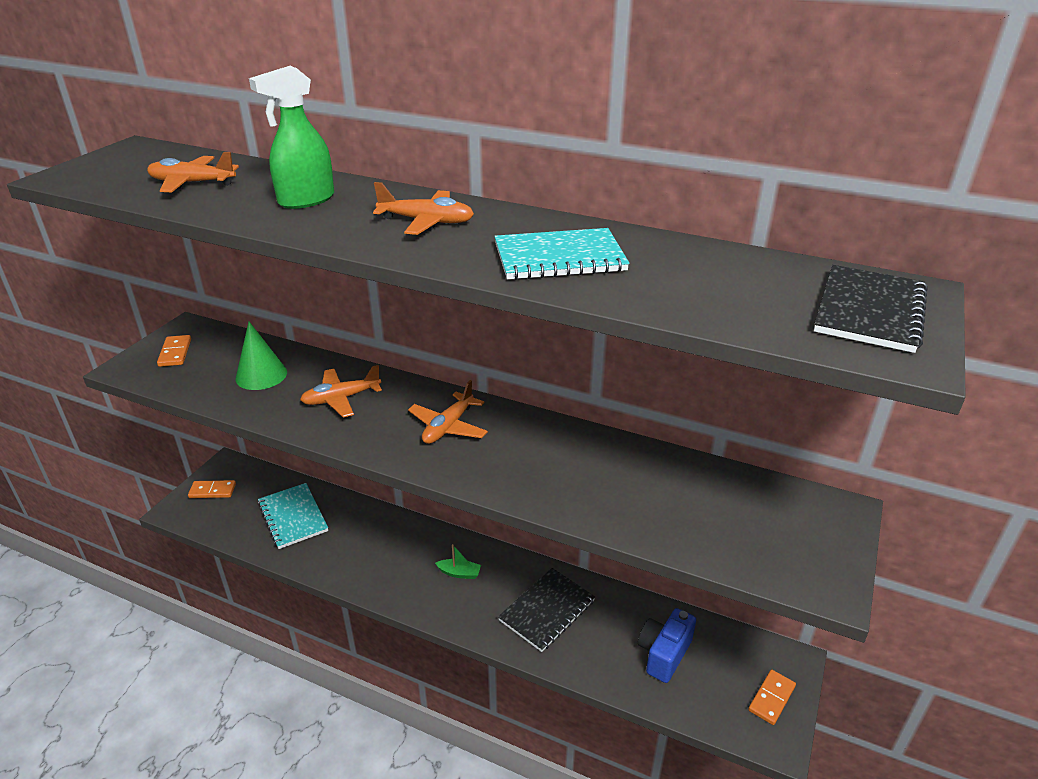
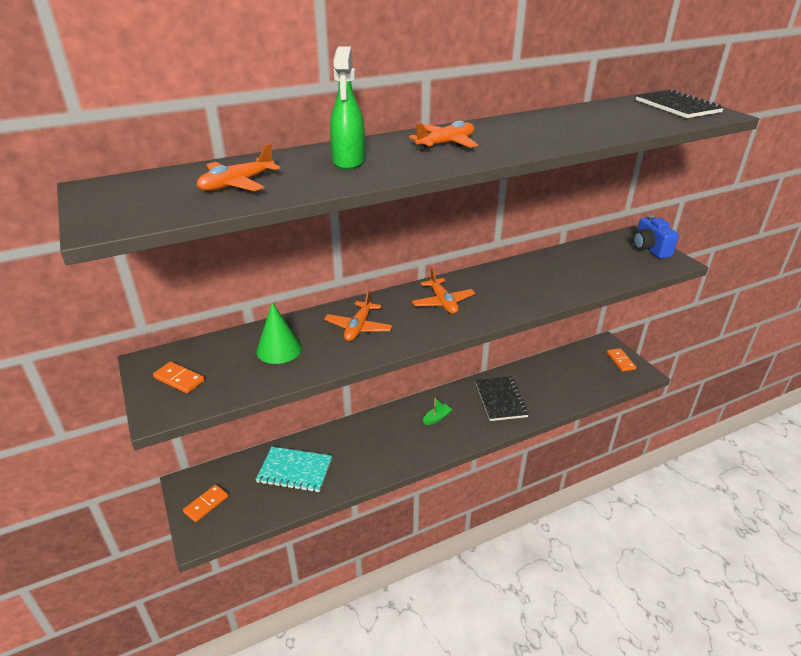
camera: 50 degrees left, 0 degrees up
turquoise notebook [494,228,630,280] -> none
blue camera [638,608,696,683] -> blue camera moved to [633,215,679,259]

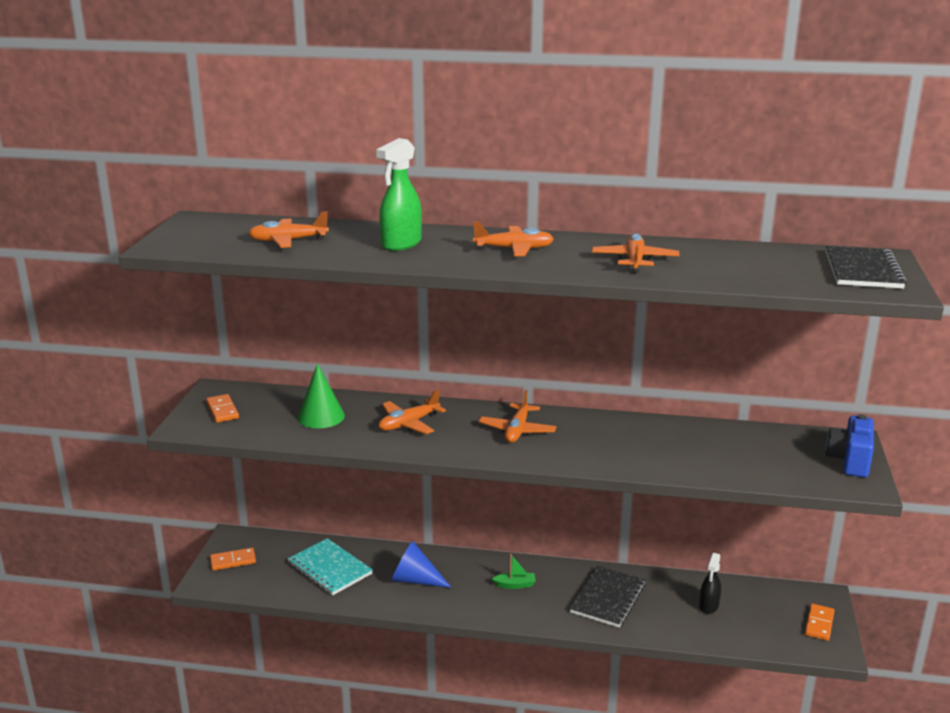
camera: 35 degrees right, 10 degrees down
none -> blue cone [391,541,452,588]
none -> orange plane [592,233,680,274]
none -> black spray bottle [699,553,721,614]

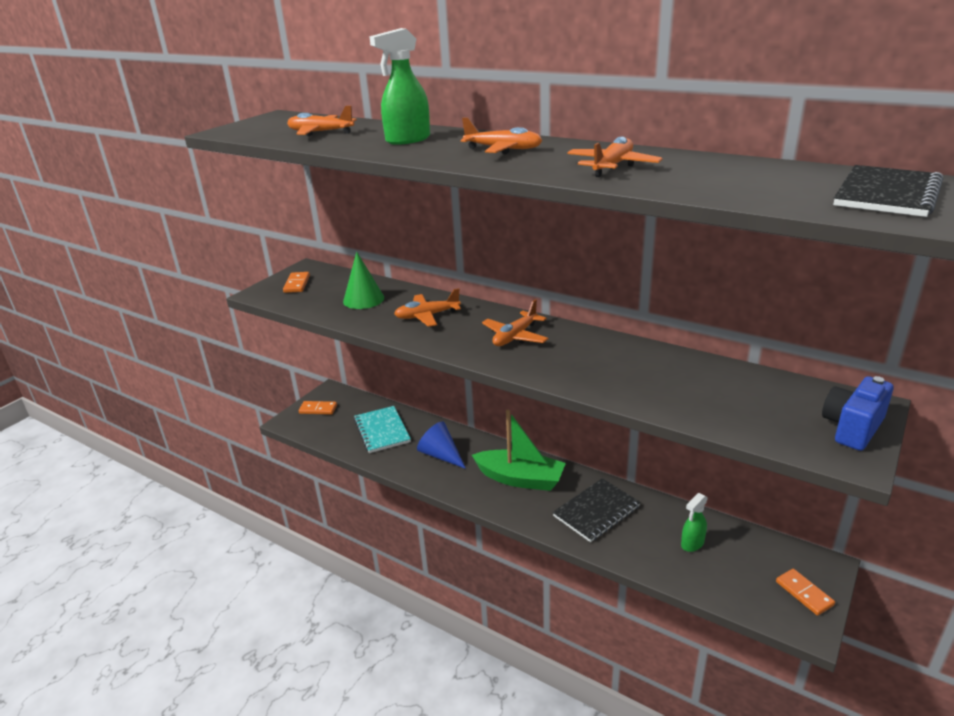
camera: 25 degrees right, 5 degrees up
green boat [492,554,536,589] -> green boat [472,410,566,491], size x2.35
black spray bottle [699,553,721,614] -> green spray bottle [681,493,708,552]
orange domino [805,604,835,641] -> orange domino turned 75 degrees counterclockwise [776,569,835,616]

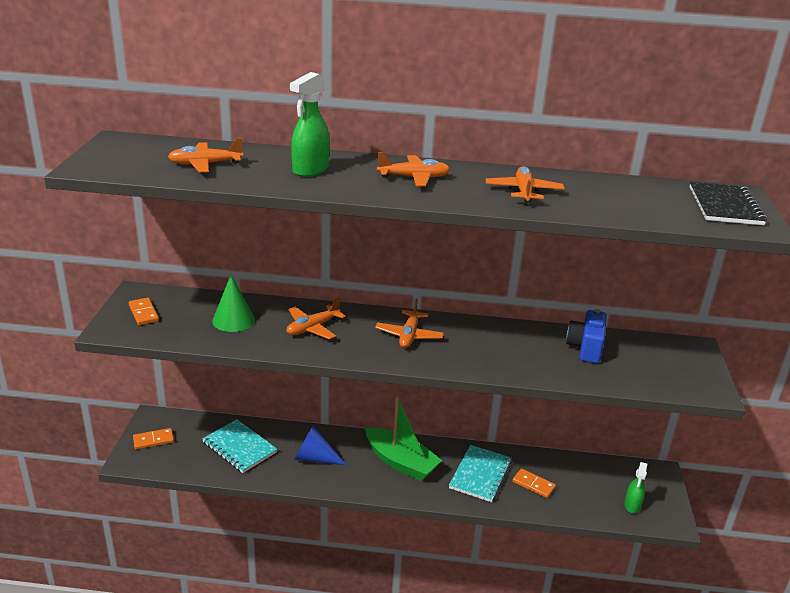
camera: 30 degrees left, 0 degrees up
green boat [472,410,566,491] -> green boat turned 45 degrees clockwise [365,397,442,481]
black notebook [553,478,641,542] -> turquoise notebook [449,445,512,502]
green spray bottle [681,493,708,552] -> green spray bottle moved to [624,462,647,513]
orange domino [776,569,835,616] -> orange domino moved to [512,468,556,498]
blue camera [822,376,894,451] -> blue camera moved to [566,309,607,363]

